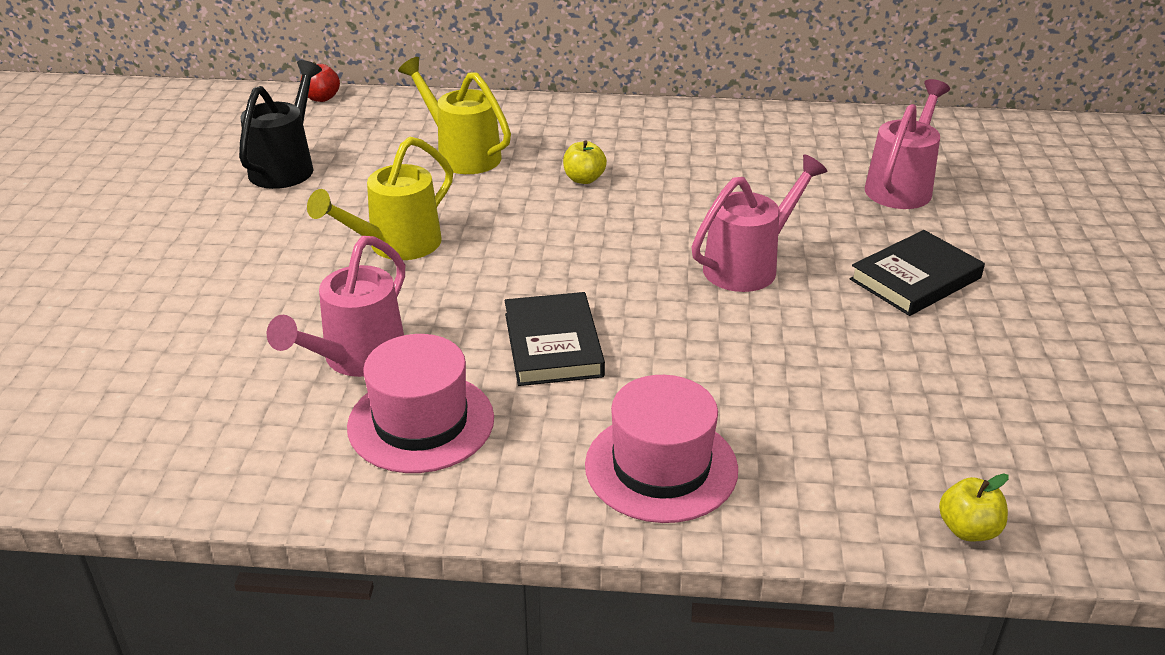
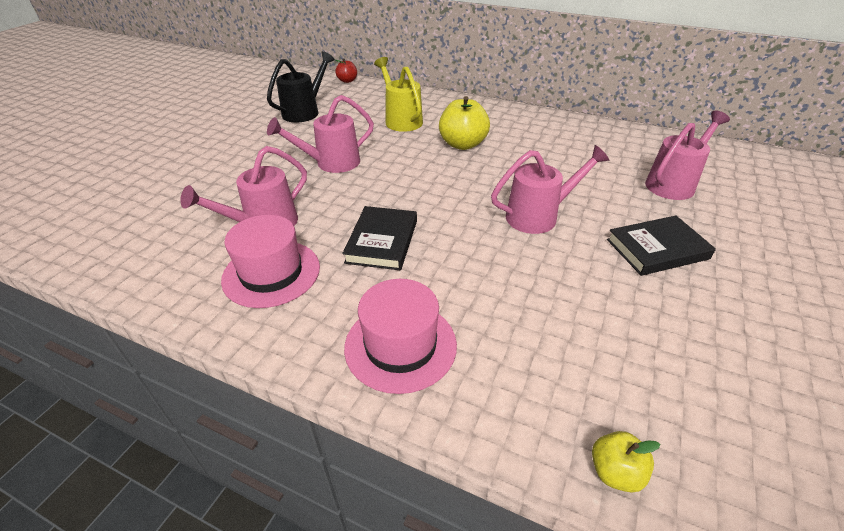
camera: 20 degrees right, 5 degrees up
yellow watering can [307,137,453,260] -> pink watering can [267,95,374,173]
yellow apple [563,141,607,184] -> yellow apple [439,96,490,150], size x1.82

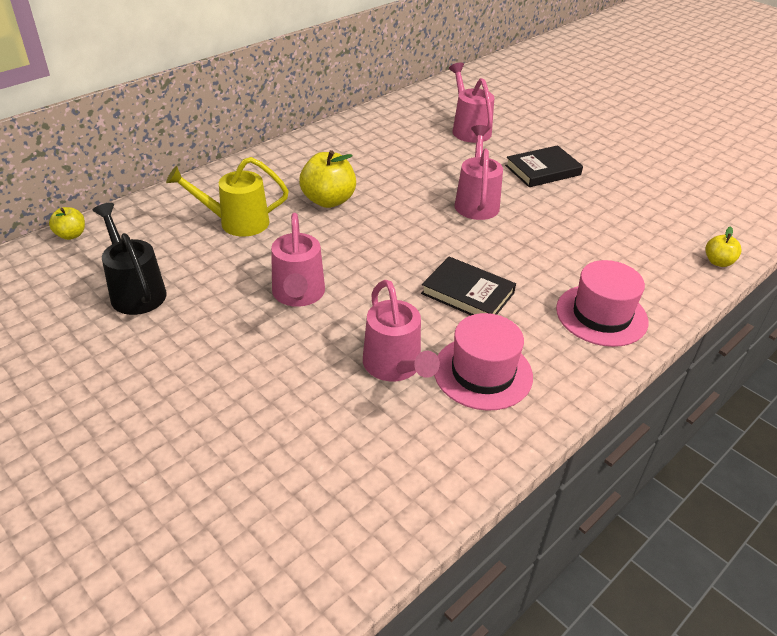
camera: 70 degrees left, 0 degrees up
red apple [335,59,357,83] -> yellow apple [49,207,85,240]
black book [607,215,716,276] -> black book turned 60 degrees clockwise [505,145,583,187]

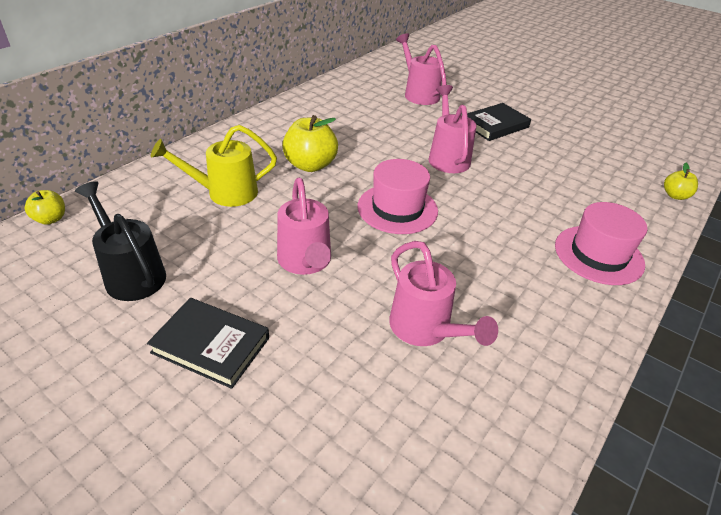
camera: 10 degrees left, 0 degrees up
black book [421,257,516,315] -> black book moved to [147,298,269,389]
pink hat [434,313,533,410] -> pink hat moved to [357,159,438,234]

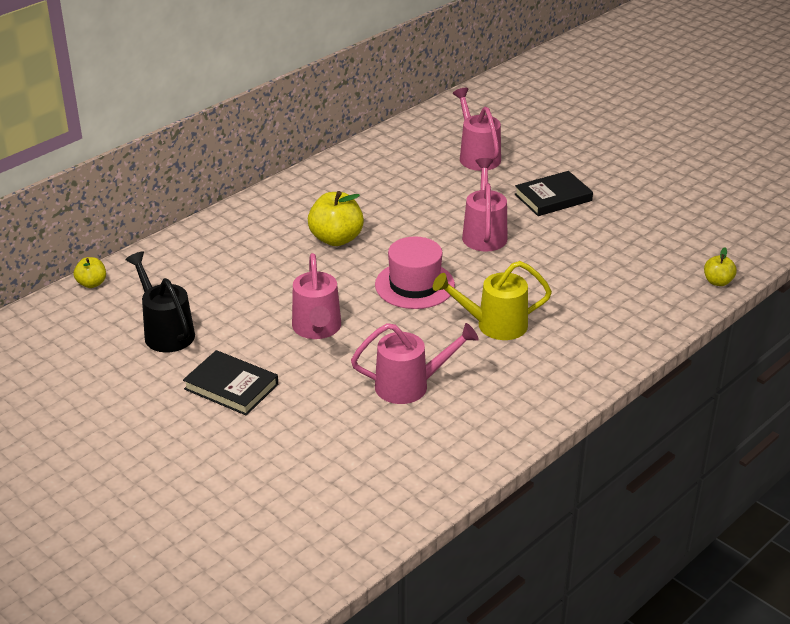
camera: 10 degrees right, 5 degrees down
yellow watering can [151,125,277,207] -> yellow watering can moved to [433,261,552,340]
pink watering can [389,241,498,346] -> pink watering can turned 75 degrees counterclockwise [351,323,479,404]
pink hat [555,202,648,285] -> none

